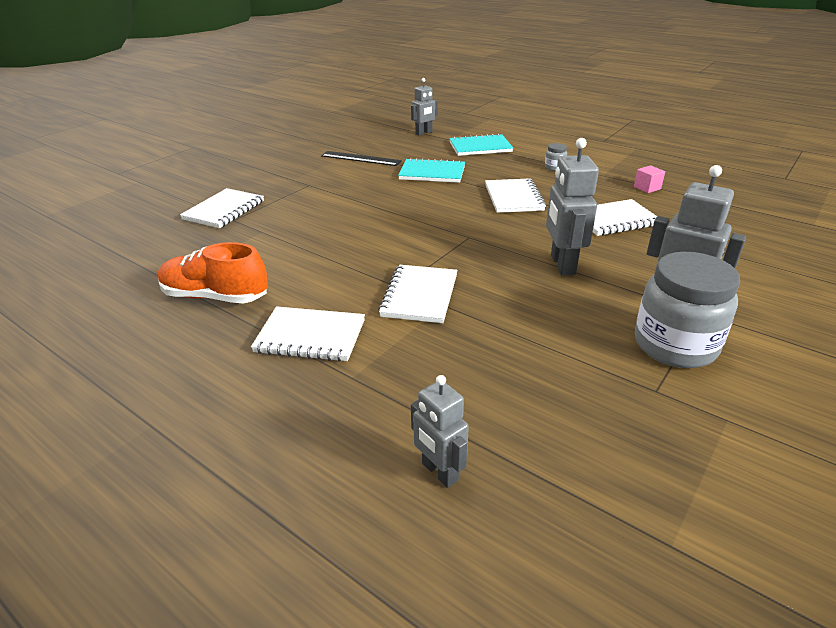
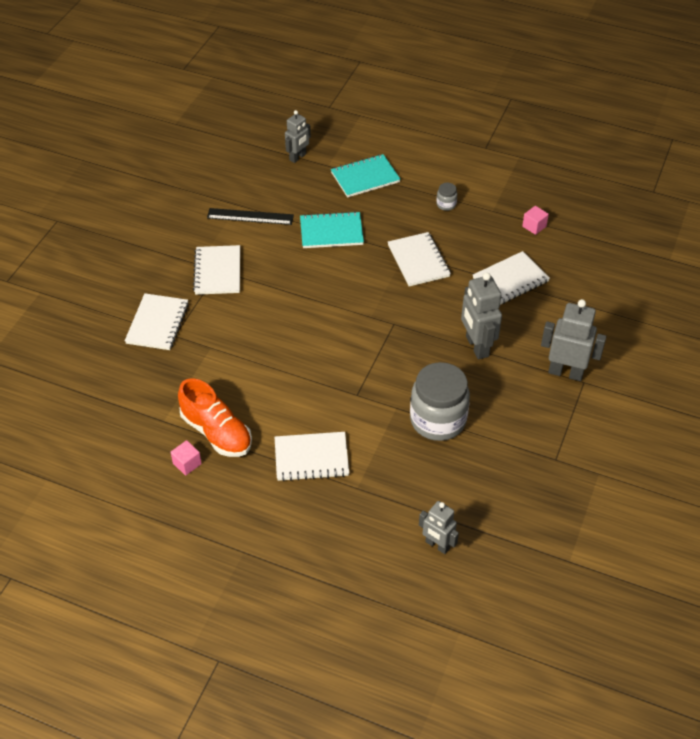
camera: 15 degrees left, 15 degrees up
orange shoe [158,242,268,303] -> orange shoe turned 135 degrees counterclockwise [178,378,252,457]
white notebook [378,265,457,323] -> white notebook moved to [193,245,240,295]
grey jar [635,252,740,368] -> grey jar moved to [410,362,470,441]
none -> pink cube [171,440,202,476]

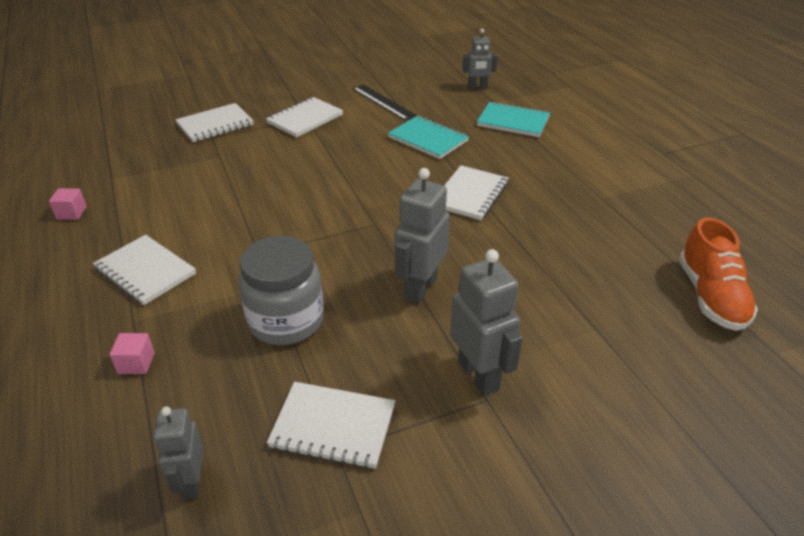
camera: 45 degrees right, 10 degrees down
orange shoe [178,378,252,457] -> orange shoe moved to [679,217,758,331]
grey robot [419,501,459,554] -> grey robot moved to [153,406,203,500]
grey jar [436,183,457,211] -> none
white notebook [473,251,550,305] -> white notebook moved to [267,382,395,469]
pink cube [522,206,549,235] -> pink cube moved to [110,333,155,374]

